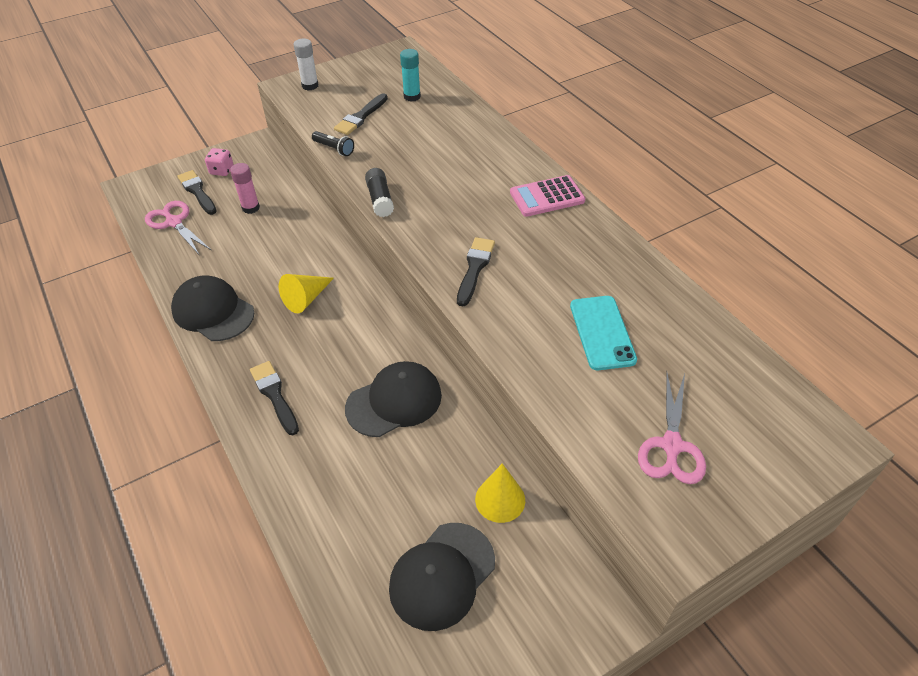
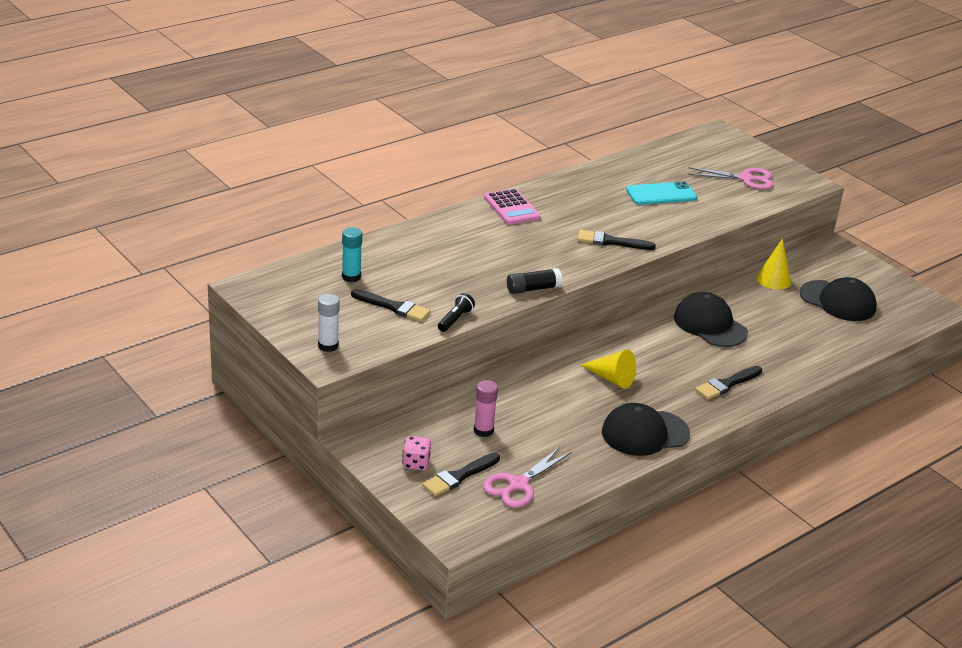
camera: 100 degrees left, 15 degrees down
black cap [171,275,254,341] -> black cap turned 45 degrees clockwise [602,403,690,456]

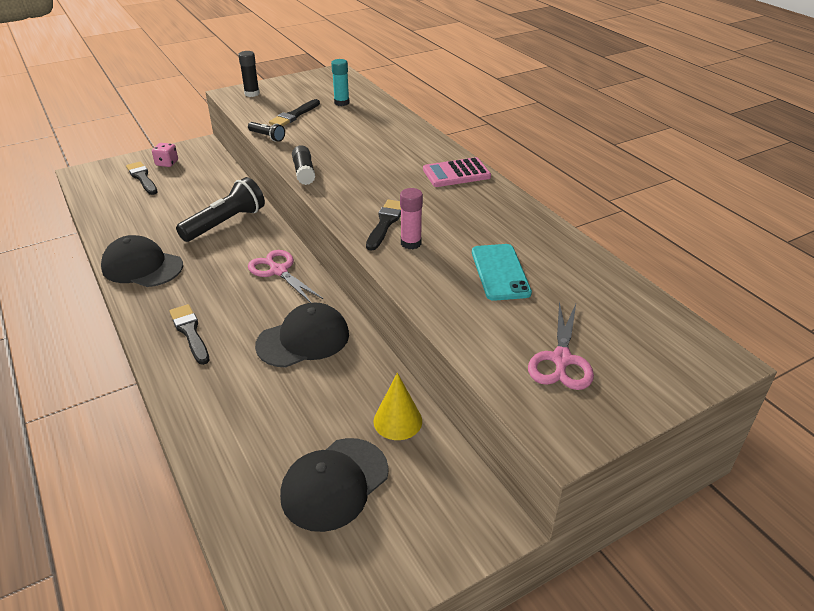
camera: 100 degrees right, 5 degrees up
white glue stick [318,294,340,352] -> black glue stick [238,51,260,97]
pink glue stick [473,380,498,437] -> pink glue stick moved to [400,188,423,249]
pink scissors [483,447,571,508] -> pink scissors moved to [248,250,323,303]
yellow cone [581,350,636,389] -> none
black cap [602,403,690,456] -> black cap turned 60 degrees counterclockwise [101,235,183,287]
none -> black flashlight [176,177,265,242]

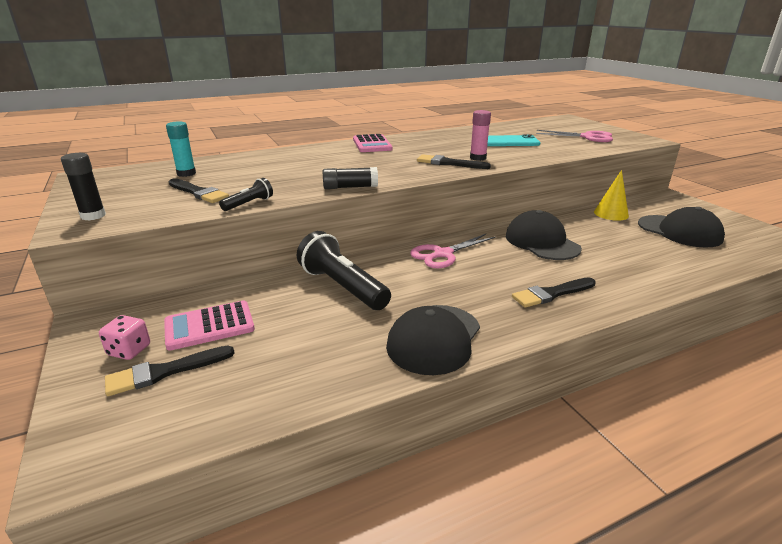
camera: 85 degrees left, 10 degrees down
none -> pink calculator [164,301,255,350]

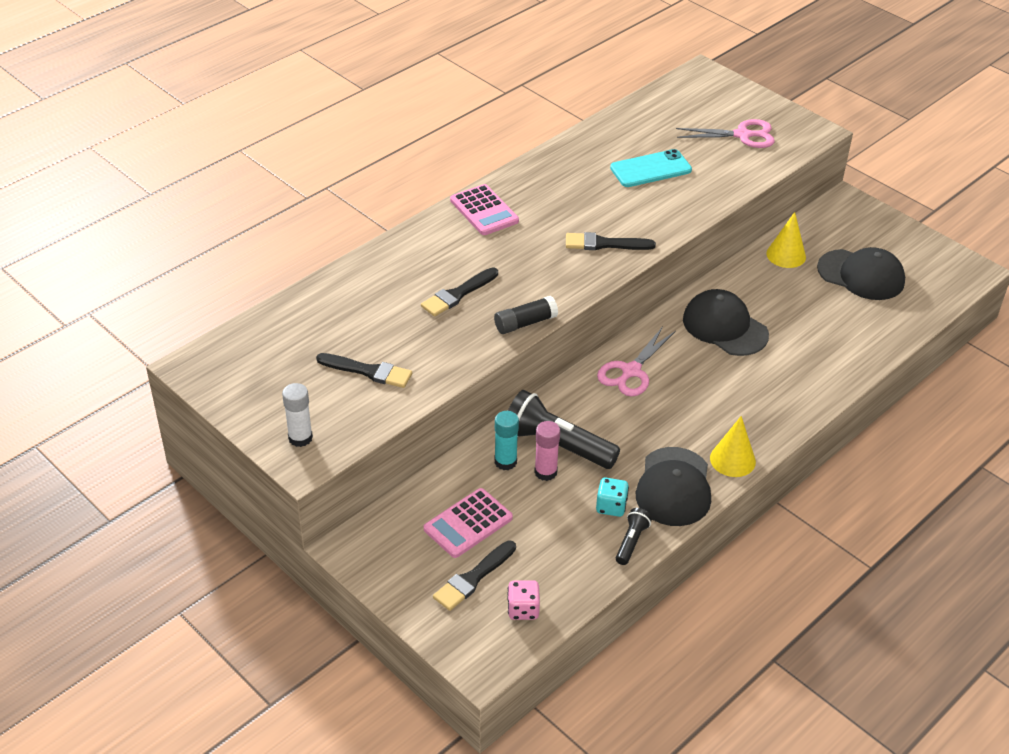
camera: 20 degrees left, 15 degrees up
black glue stick [61,153,106,221] -> white glue stick [282,383,313,447]
pink dice [99,315,150,360] -> pink dice moved to [507,580,540,620]
turquoise glue stick [166,122,196,177] -> turquoise glue stick moved to [495,411,519,470]
black flashlight [219,178,273,211] -> black flashlight moved to [616,508,652,565]
pink glue stick [470,110,491,161] -> pink glue stick moved to [534,421,560,481]
black brush [512,277,596,308] -> black brush moved to [421,267,498,317]
none -> turquoise dice [596,478,629,517]
none -> yellow cone [710,416,756,477]

